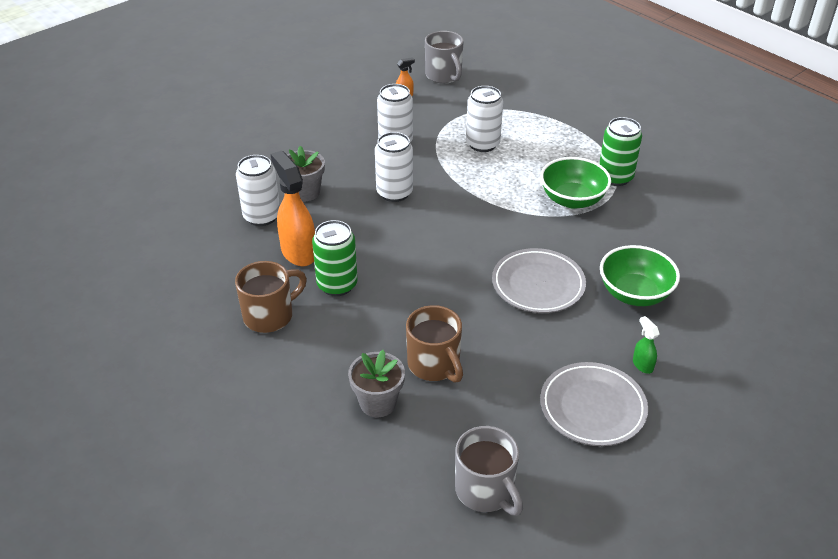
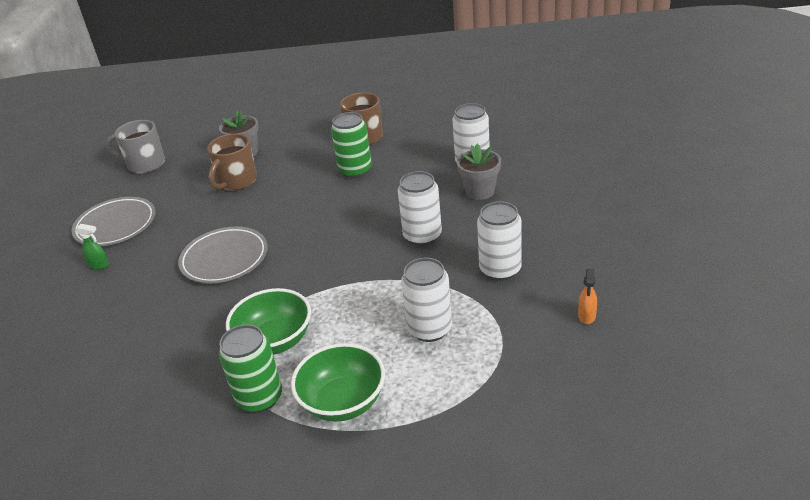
camera: 135 degrees right, 5 degrees down
orange spray bottle [271,151,315,266] -> none
brown mug [406,305,463,383] -> brown mug turned 75 degrees counterclockwise [207,134,257,191]
grey mug [425,31,464,84] -> none
green bowl [600,245,680,306] -> green bowl moved to [291,343,385,422]

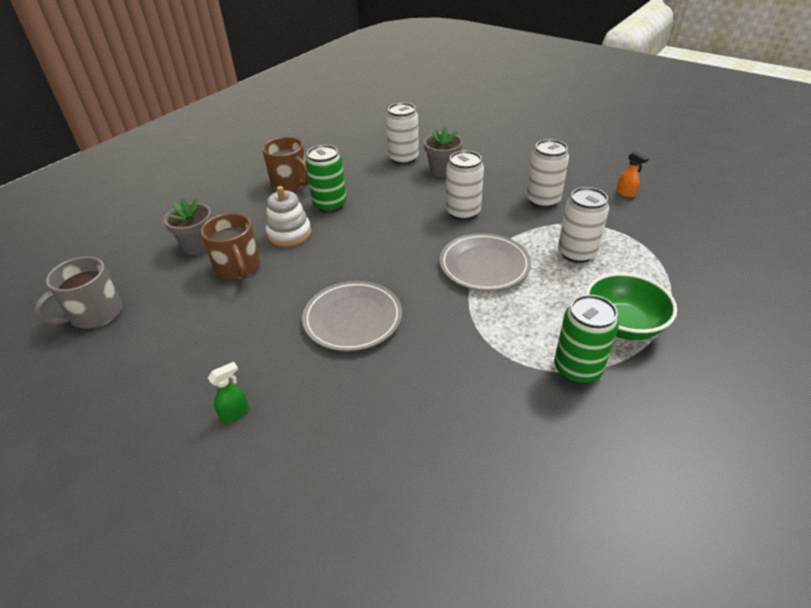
camera: 55 degrees left, 5 degrees up
grey plate [72,197,155,246] -> grey plate moved to [440,233,531,291]
green bowl [226,288,311,355] -> none
none -> white stacking toy [266,186,311,247]

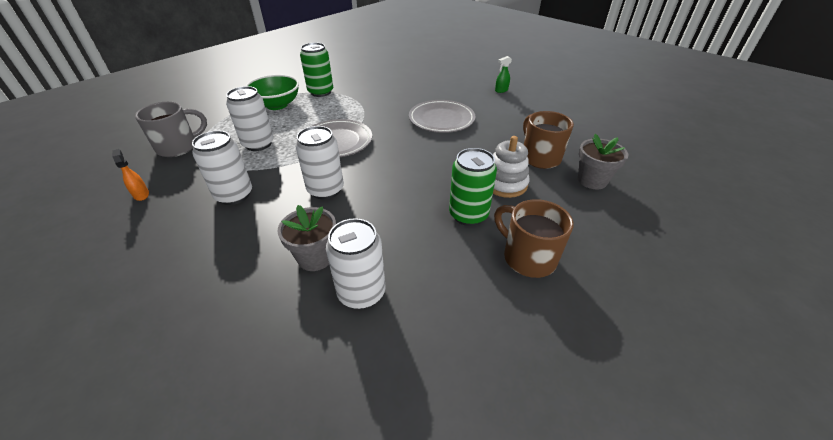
camera: 175 degrees left, 0 degrees up
grey mug [34,256,122,329] -> grey mug moved to [135,102,207,157]

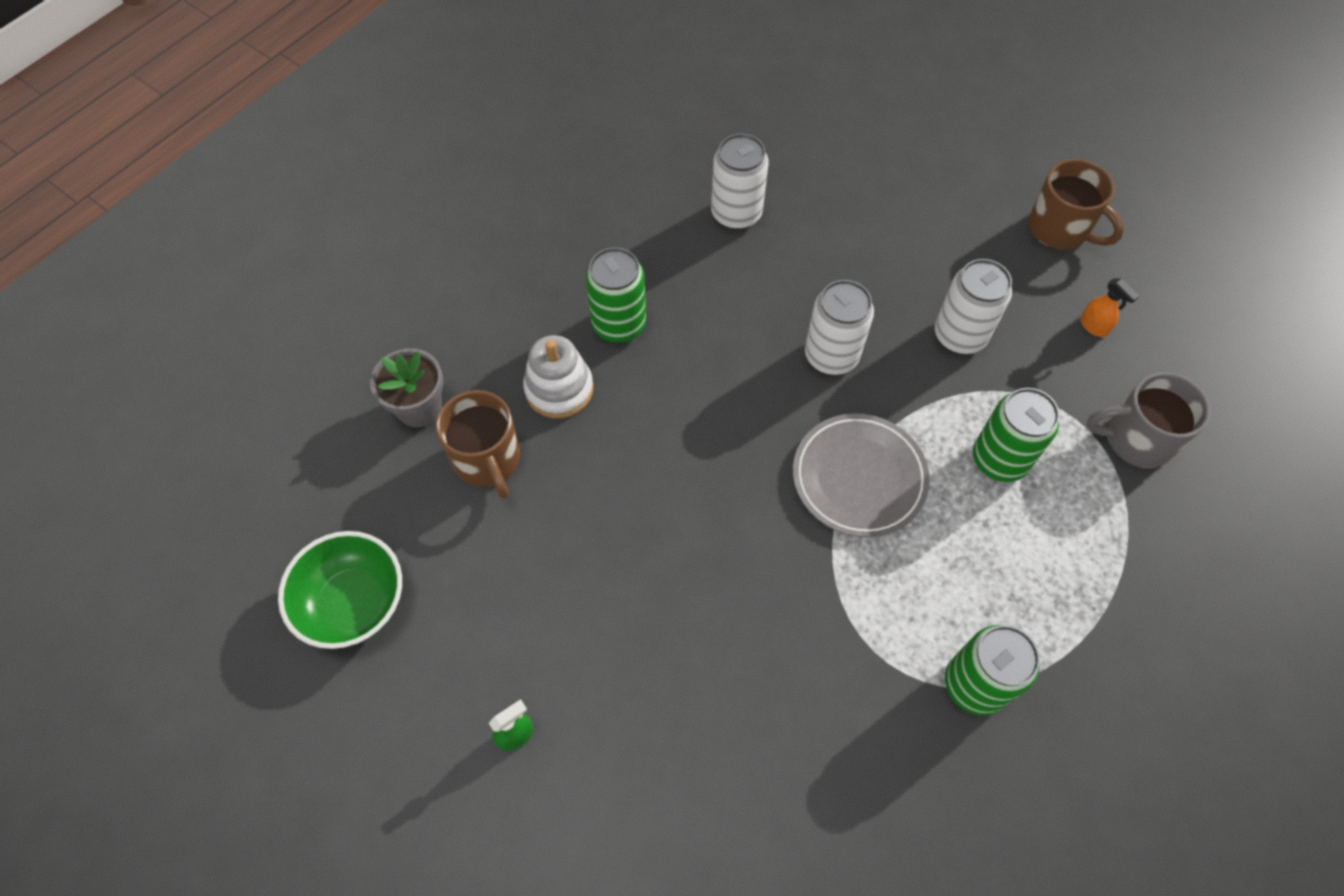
camera: 175 degrees right, 20 degrees up
grey mug [135,102,207,157] -> grey mug turned 45 degrees clockwise [1087,372,1211,468]
white can [226,86,274,151] -> green can [973,388,1060,482]
green bowl [246,75,299,110] -> green bowl moved to [278,531,402,649]
grey flower pot [278,205,336,271] -> none
grey plate [409,100,475,133] -> none
brown mug [494,199,573,278] -> brown mug moved to [1028,159,1124,250]

